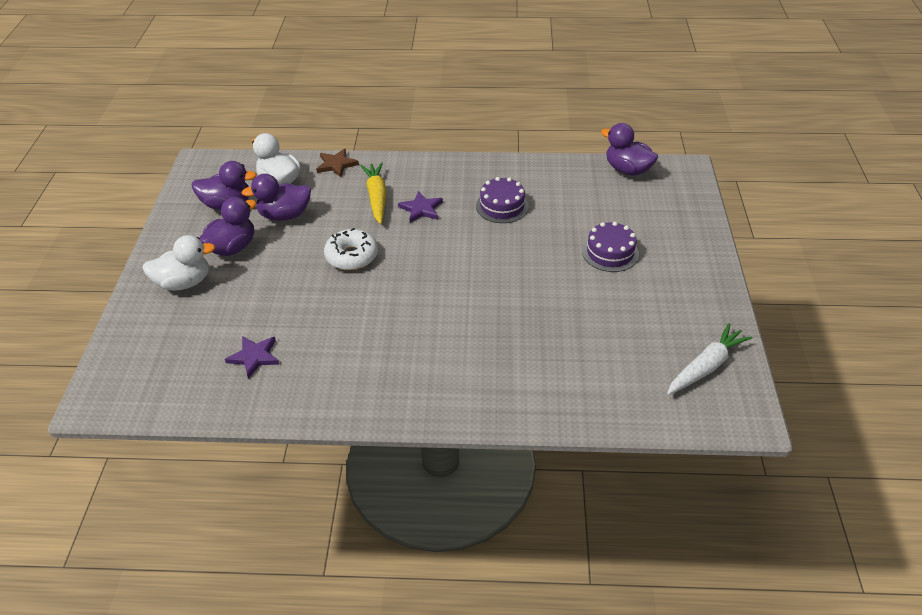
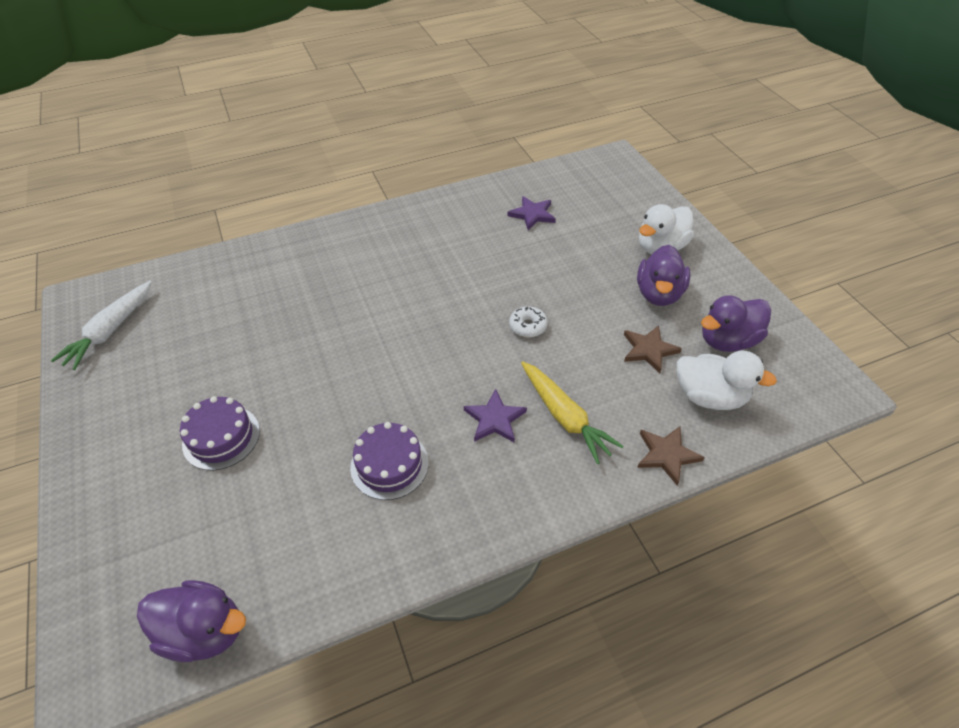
camera: 155 degrees right, 5 degrees up
purple duck [242,174,311,221] -> brown star [624,325,682,373]
white donut [324,228,378,270] -> white donut [509,306,548,338], size x0.61

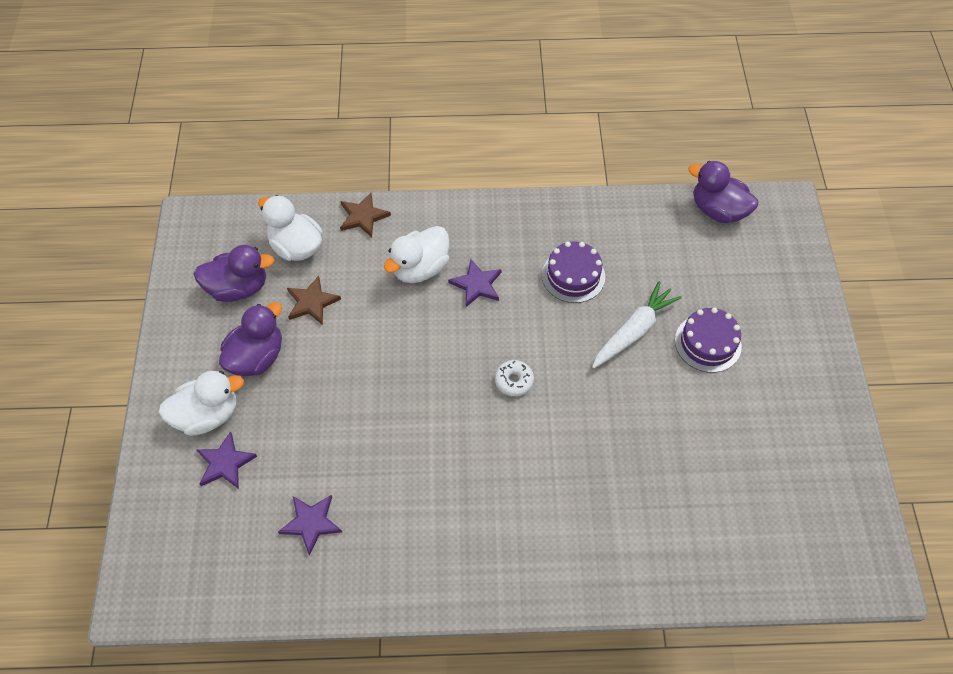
camera: 160 degrees left, 10 degrees up
white carrot [50,281,152,370] -> white carrot moved to [592,281,682,369]
white donut [509,306,548,338] -> white donut moved to [495,360,534,396]
yellow carrot [521,361,624,464] -> white duck [384,226,449,283]
none -> purple star [196,431,257,489]

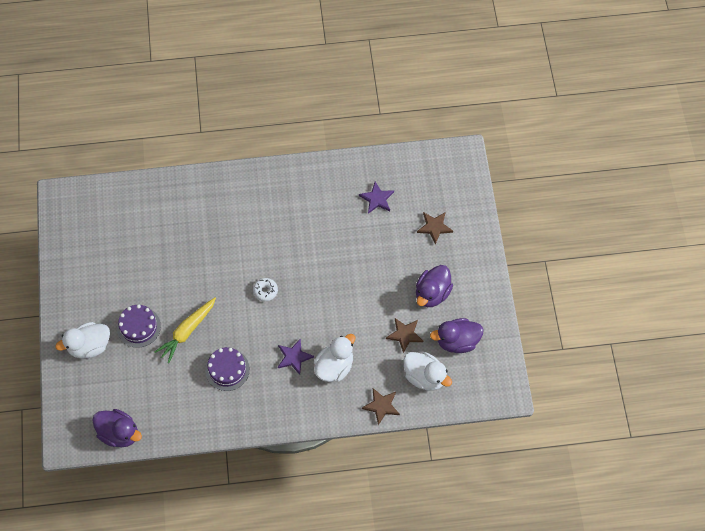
camera: 175 degrees right, 5 degrees up
white duck [159,371,244,436] -> white duck moved to [55,322,110,359]
purple star [196,431,257,489] -> brown star [417,212,453,245]
white carrot [592,281,682,369] -> yellow carrot [154,297,216,363]

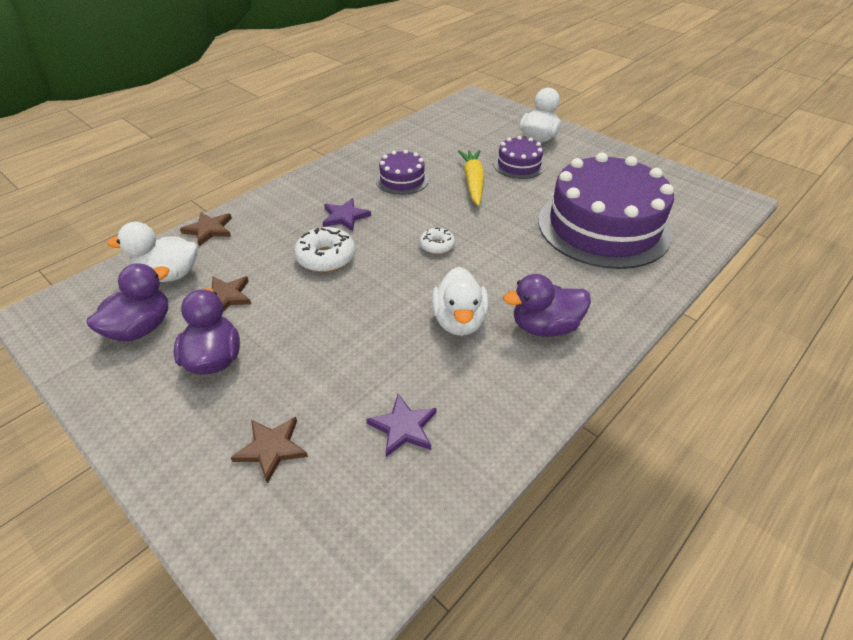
camera: 140 degrees right, 20 degrees down
purple duck [92,409,142,447] -> purple duck moved to [503,274,591,337]
white duck [314,334,355,382] -> white duck moved to [431,267,489,336]
none -> white donut [294,227,355,272]
none -> purple cake [538,153,674,269]

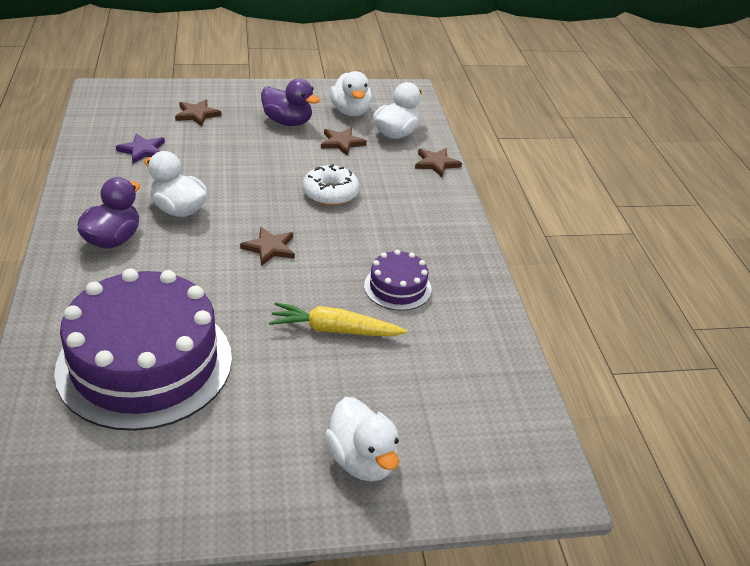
camera: 125 degrees right, 5 degrees down
purple duck [87,263,170,341] -> white duck [330,71,372,116]
purple star [323,198,371,231] -> none
white donut [420,227,455,254] -> brown star [240,227,295,266]
yellow carrot [458,150,485,206] -> yellow carrot turned 150 degrees clockwise [269,302,407,336]
purple cake [493,136,545,179] -> none

